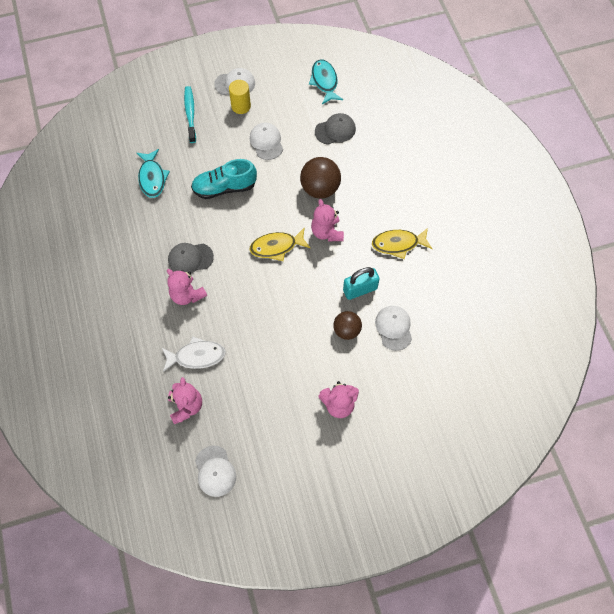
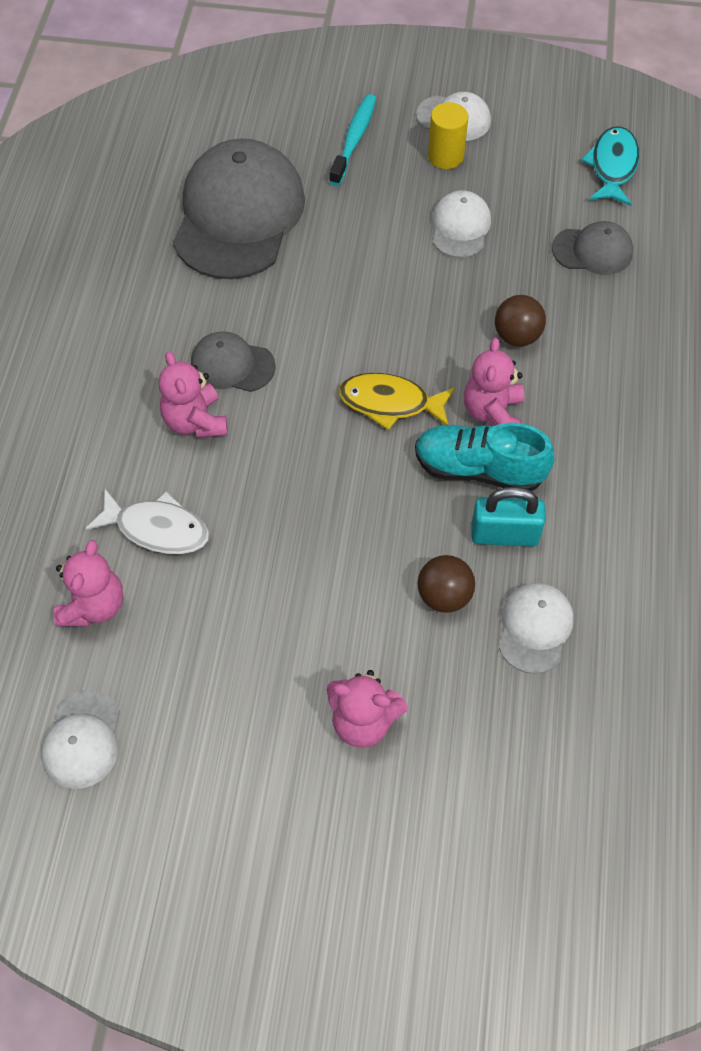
camera: 25 degrees right, 5 degrees down
turquoise fish [137,149,170,198] -> grey cap [173,138,305,279]
turquoise shoe [191,159,257,199] -> turquoise shoe moved to [415,423,554,491]
brown ball [300,157,341,199] -> brown ball [495,295,546,346], size x0.65
yellow fish [372,228,433,259] -> none

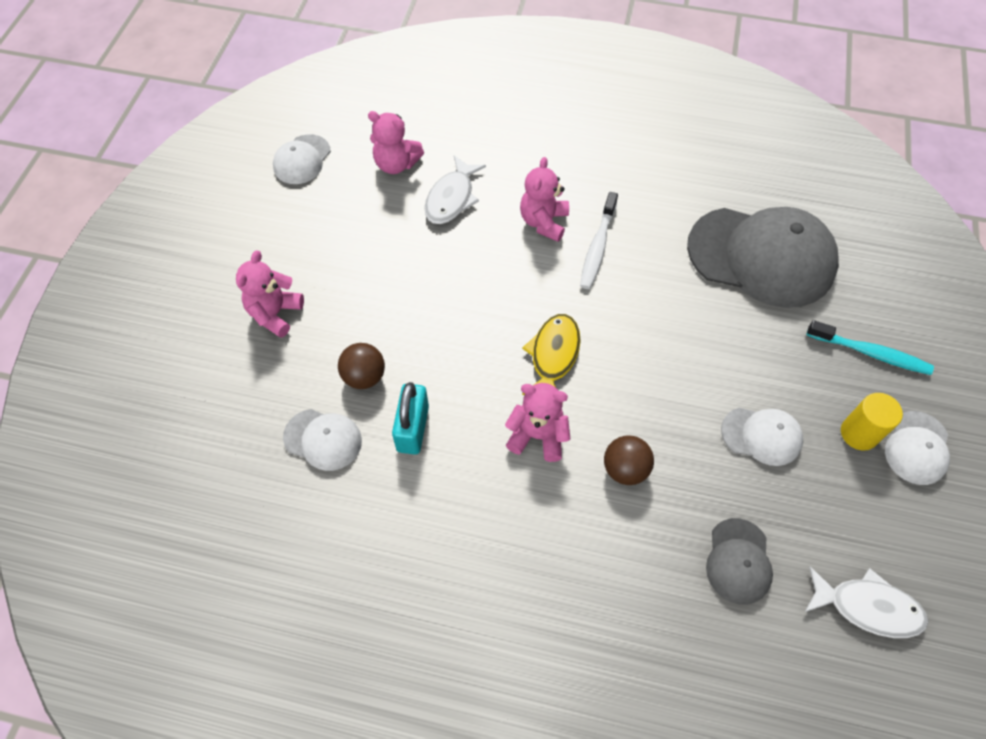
camera: 95 degrees right, 0 degrees up
white cap [41,690,120,789] -> white cap turned 75 degrees counterclockwise [273,134,331,184]
pink teddy bear [158,351,228,438] -> pink teddy bear turned 60 degrees counterclockwise [520,157,569,242]
grey cap [191,331,276,392] -> white toothbrush [580,192,618,289]
turquoise shoe [415,423,554,491] -> none
turquoise fish [581,126,639,206] -> white fish [805,567,928,638]

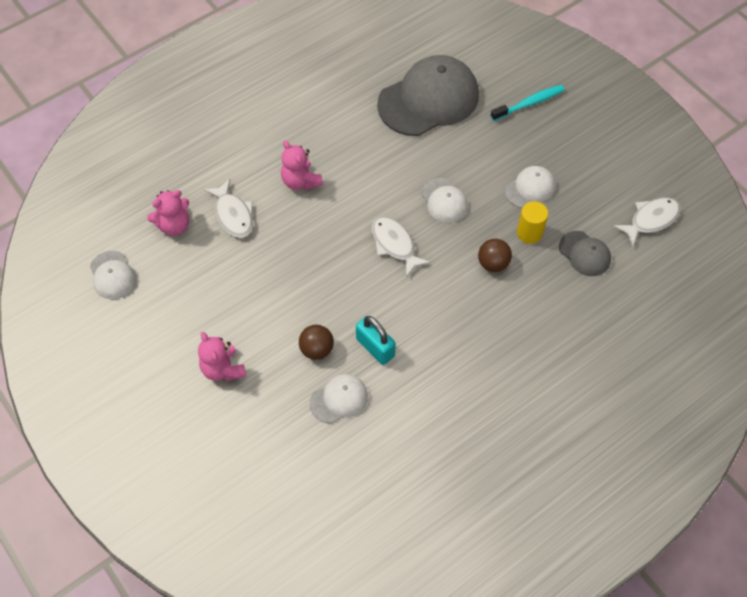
camera: 50 degrees left, 0 degrees up
pink teddy bear [505,383,571,462] -> none
yellow fish [522,314,581,395] -> white fish [372,216,431,278]
white toothbrush [580,192,618,289] -> none
yellow cylinder [841,393,903,450] -> yellow cylinder moved to [517,201,548,244]
white cap [885,411,950,485] -> white cap moved to [421,178,468,223]

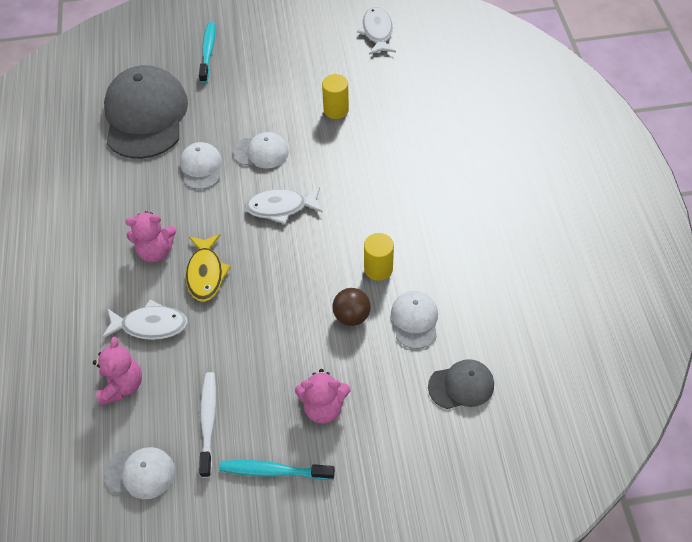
camera: 60 degrees left, 5 degrees down
turquoise padlock [356,316,396,365] -> yellow cylinder [364,233,394,281]
brown ball [478,239,512,272] -> none
white cap [505,166,555,208] -> white cap moved to [180,142,222,189]
grey cap [559,231,611,276] -> grey cap moved to [428,359,494,409]
none -> yellow fish [186,234,231,302]
none -> white toothbrush [199,372,216,478]
none -> turquoise toothbrush [219,460,335,480]

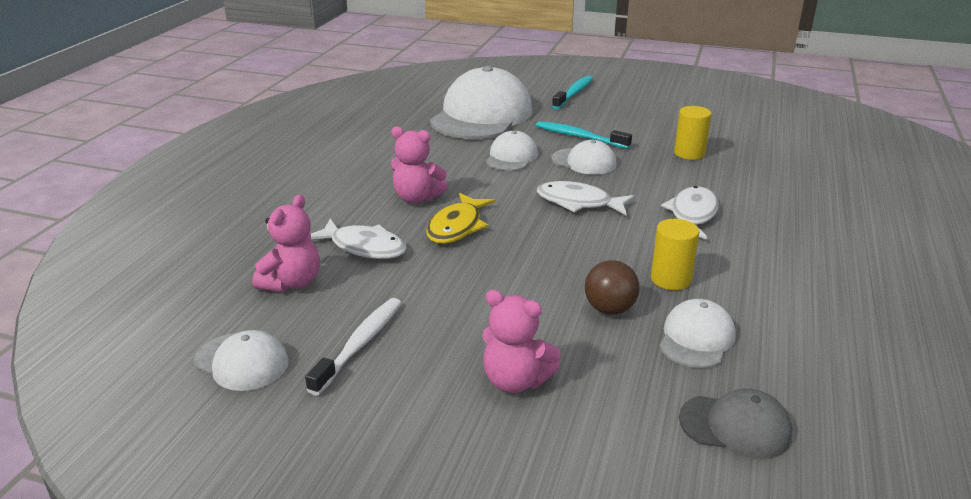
camera: 25 degrees right, 25 degrees down
grey cap [104,65,188,159] -> white cap [430,66,532,139]
turquoise toothbrush [219,460,335,480] -> turquoise toothbrush moved to [536,121,632,149]
white fish [357,7,396,55] -> white fish moved to [661,186,719,240]

